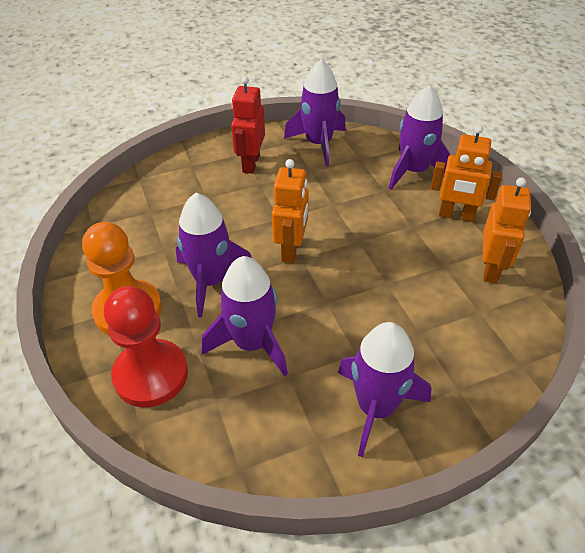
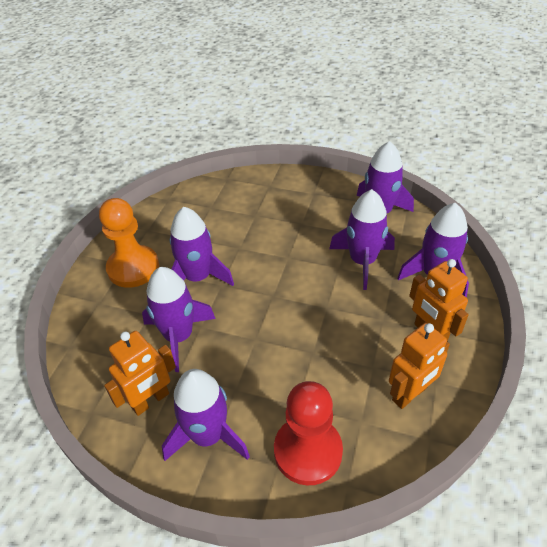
camera: 40 degrees right, 0 degrees up
red pawn [104,286,188,407] -> red pawn moved to [274,381,343,485]
red robot [231,76,265,174] -> none
orange robot [272,159,309,263] -> orange robot moved to [104,331,176,416]
none -> purple rocket [329,189,395,290]

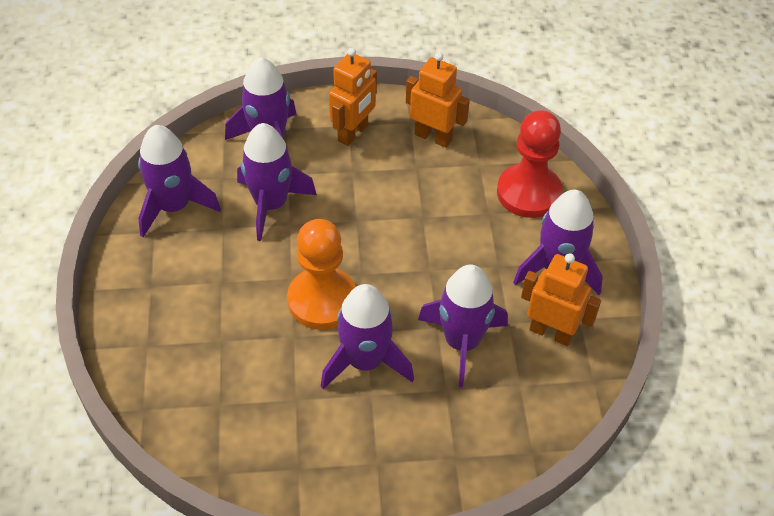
camera: 115 degrees left, 5 degrees up
orange pawn [99,198,159,288] -> orange pawn moved to [287,219,356,330]

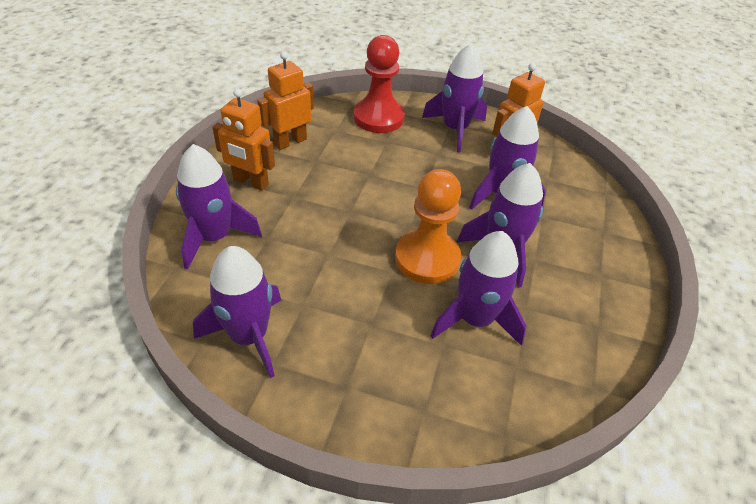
camera: 70 degrees left, 5 degrees down
purple rocket [237,123,317,241] -> purple rocket moved to [430,231,526,346]
orange robot [329,48,377,146] -> orange robot turned 150 degrees clockwise [212,89,275,191]

